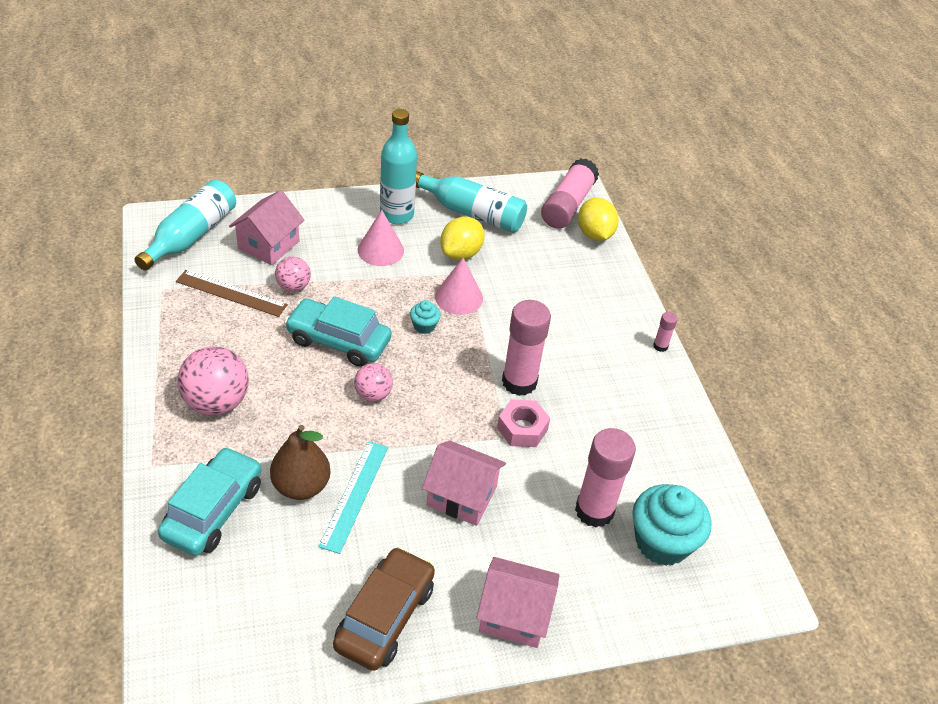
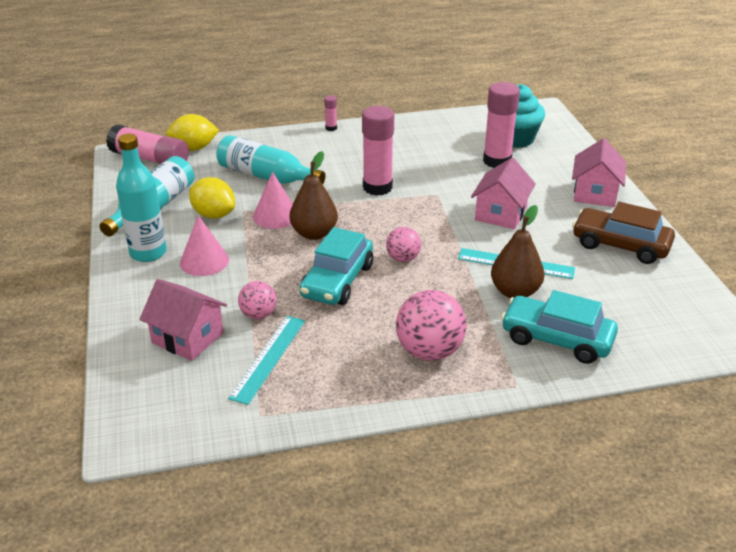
camera: 85 degrees left, 10 degrees down
turquoise bottle [135,179,236,271] -> turquoise bottle moved to [216,135,325,185]
brown ruler [176,270,288,317] -> turquoise ruler [228,316,305,405]
turquoise cupcake [410,300,441,334] -> brown pear [289,151,338,240]
pink nut [497,399,550,447] -> none

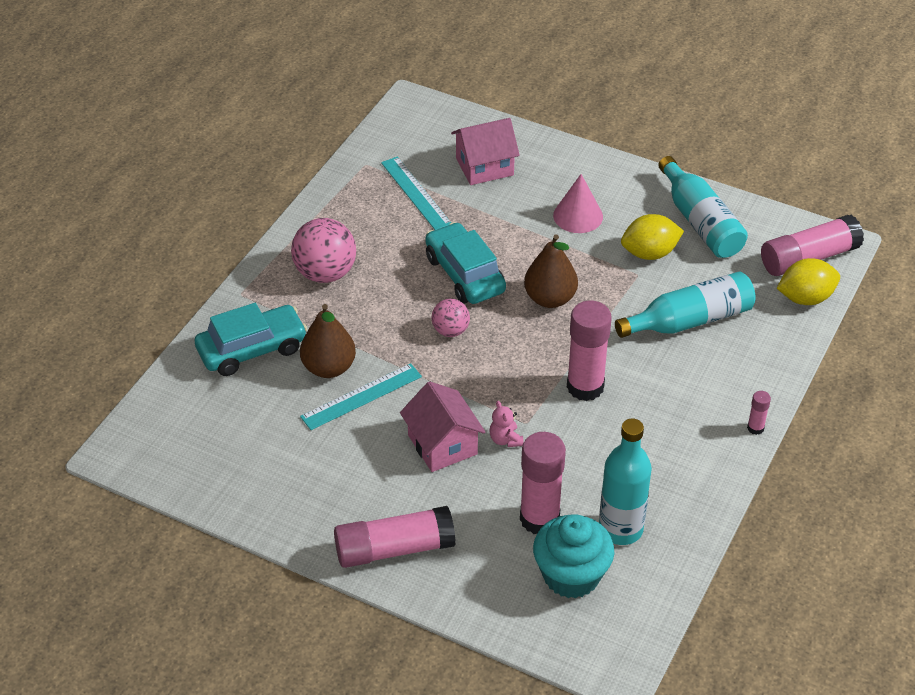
camera: 130 degrees right, 10 degrees up
turquoise bottle [116,134,167,262] -> turquoise bottle moved to [599,419,652,545]
yellow lemon [166,114,219,151] -> yellow lemon turned 45 degrees clockwise [777,258,840,305]
pink ball [238,281,277,319] -> none
pink cone [253,172,293,229] -> none
pink house [572,138,626,207] -> pink glue stick [334,506,456,568]
brown car [572,202,675,264] -> none
none -> pink teddy bear [489,401,524,447]

